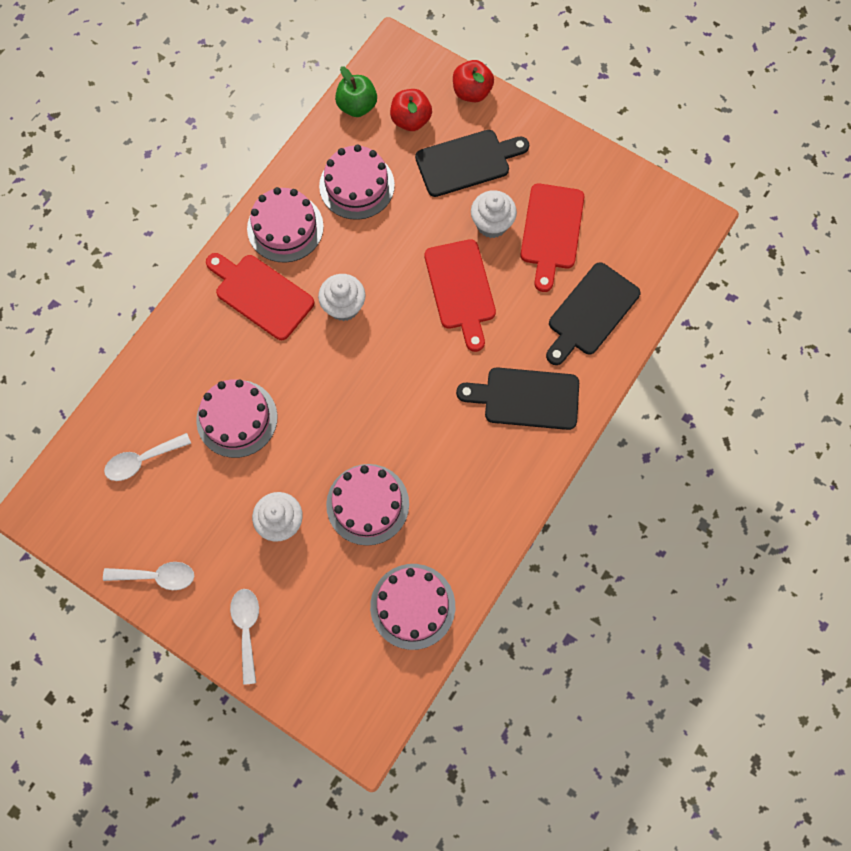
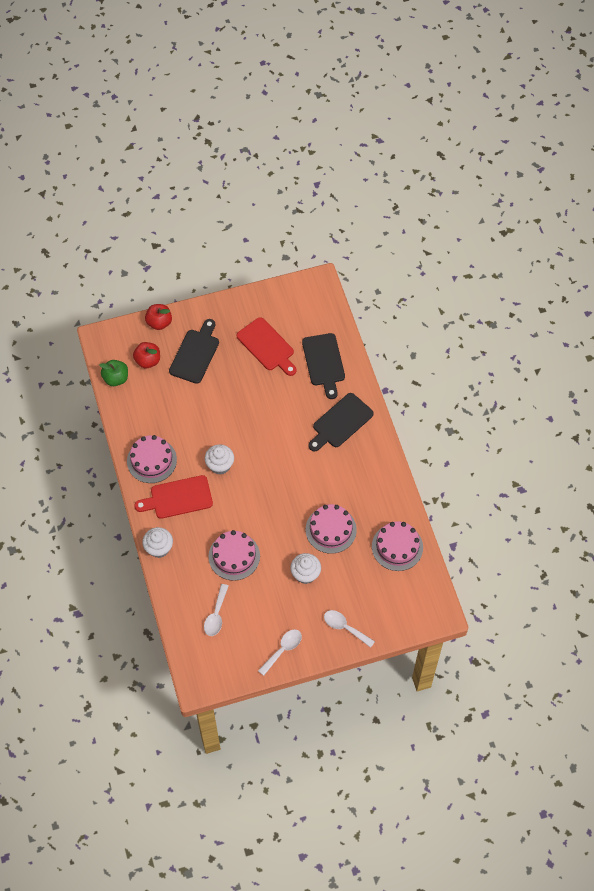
camera: 50 degrees left, 10 degrees down
pink cake [319,145,395,220] -> none
red cutting board [424,239,496,352] -> none
white cupcake [471,190,517,238] -> white cupcake moved to [142,527,173,558]

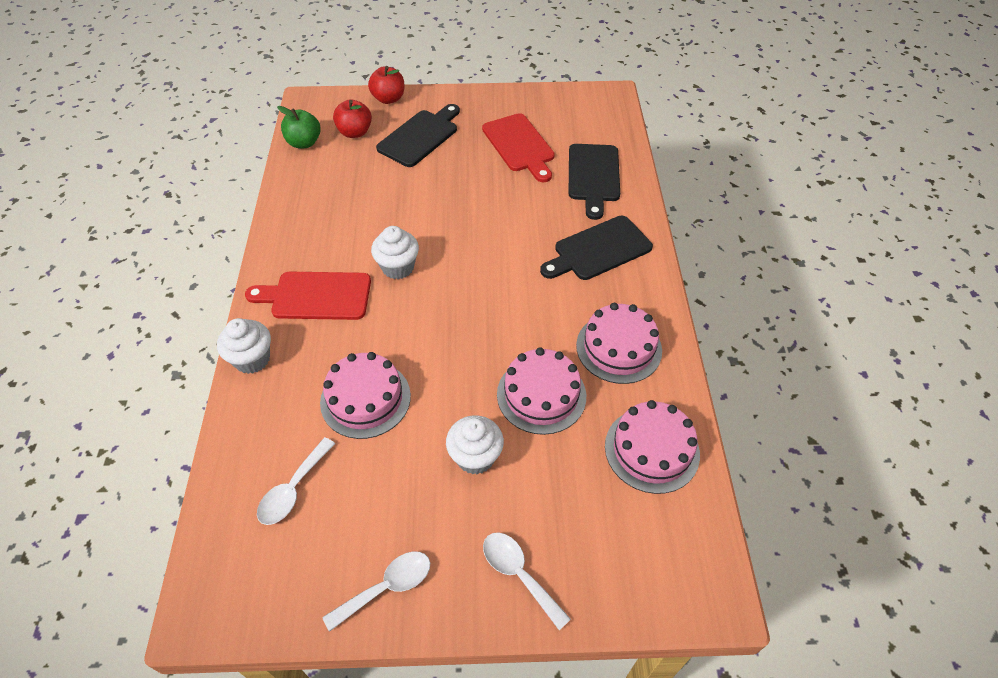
camera: 15 degrees right, 10 degrees down
pink cake [127,435,177,483] -> pink cake moved to [576,303,662,384]

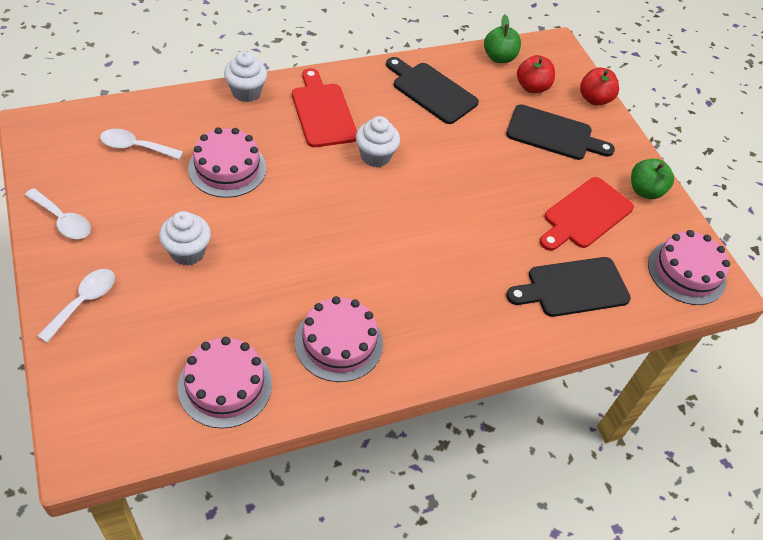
camera: 65 degrees right, 0 degrees up
pink cake [497,347,586,435] -> pink cake moved to [648,230,730,305]
black cutting board [540,216,653,280] -> black cutting board moved to [386,57,479,124]
none -> green apple [631,159,674,199]

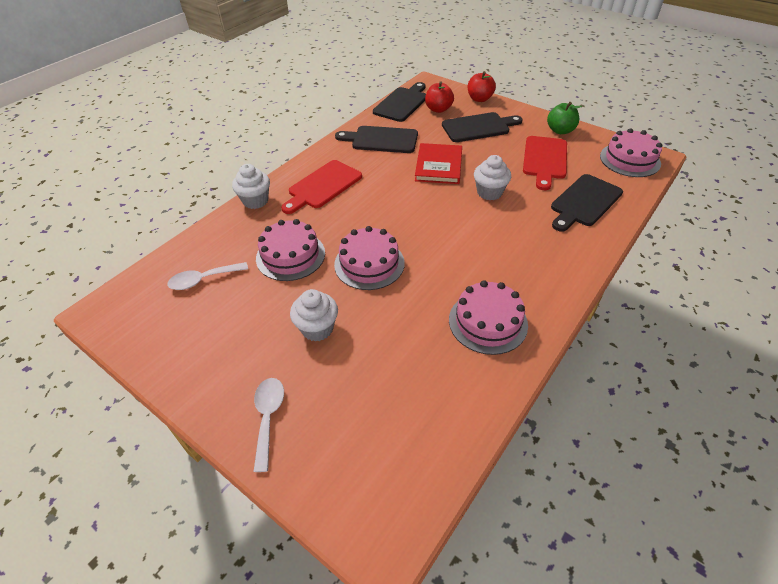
camera: 25 degrees left, 5 degrees down
white spoon [25,188,91,239] -> none
pink cake [178,337,272,428] -> pink cake moved to [334,226,405,290]
red cutting board [292,68,357,147] -> red cutting board turned 90 degrees counterclockwise [281,160,362,214]
white cupcake [356,116,400,167] -> white cupcake moved to [474,155,511,200]
green apple [484,15,521,63] -> black cutting board [373,82,426,122]
none -> red book [415,143,462,184]

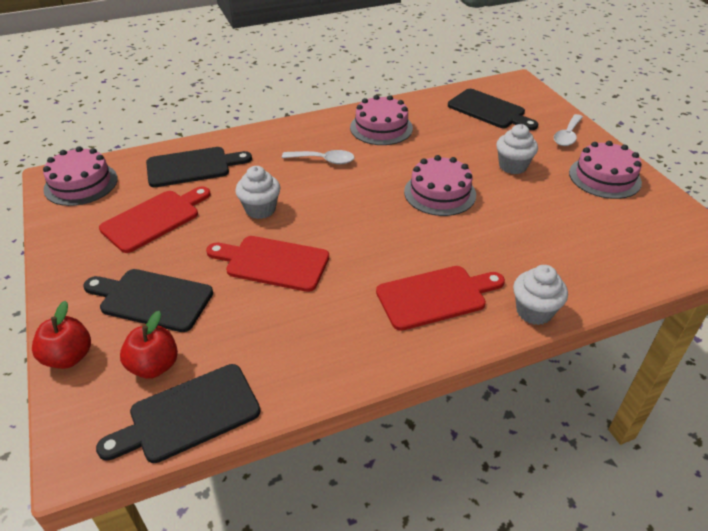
camera: 150 degrees left, 5 degrees down
white spoon [167,262,248,290] -> white spoon moved to [282,150,354,164]
pink cake [256,219,325,281] -> pink cake moved to [569,141,642,199]
black cutting board [335,126,418,153] -> black cutting board moved to [448,89,538,130]
red book [415,143,462,184] -> red cutting board [206,236,329,292]
green apple [547,102,582,134] -> none

